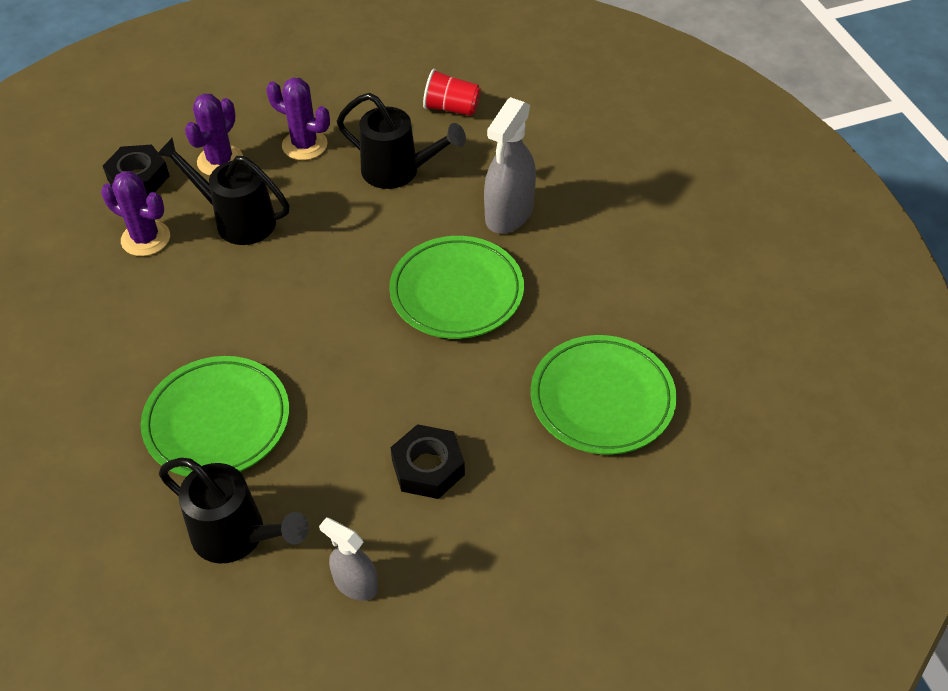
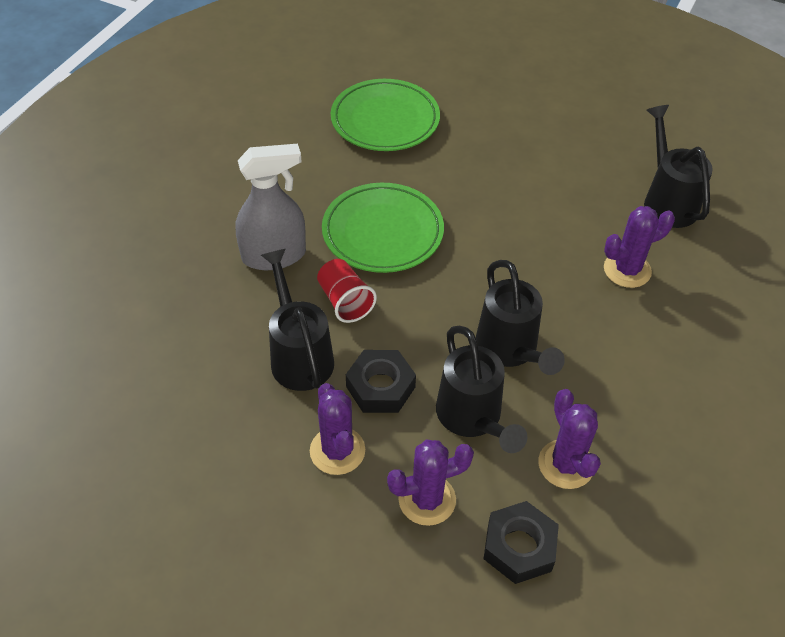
camera: 135 degrees left, 0 degrees up
green plate [141,356,289,477] -> purple cactus [604,206,675,288]
grey spray bottle [319,517,378,601] -> none
black nut [390,424,465,499] -> black nut moved to [346,350,416,413]
red cup [423,69,481,116] -> red cup moved to [317,259,377,323]
none -> black watering can [476,260,565,375]

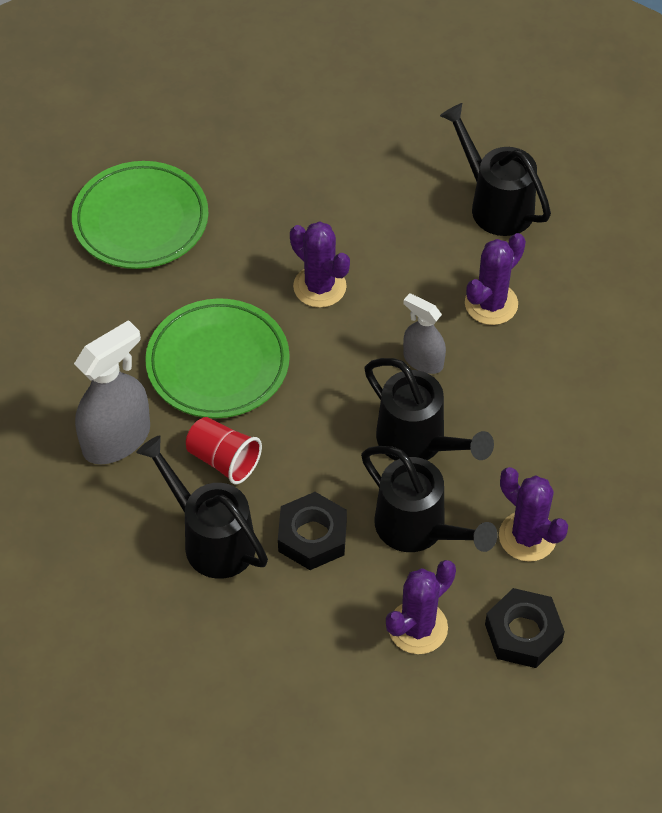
camera: 25 degrees left, 5 degrees up
purple cactus [310,383,365,475] -> purple cactus moved to [290,221,350,308]
none -> grey spray bottle [403,293,446,374]

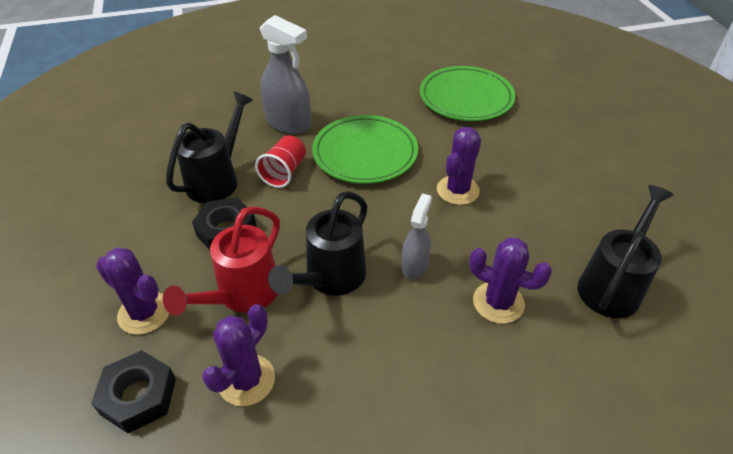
camera: 75 degrees right, 10 degrees down
black watering can [361,446,498,552] -> red watering can [163,206,280,315]

